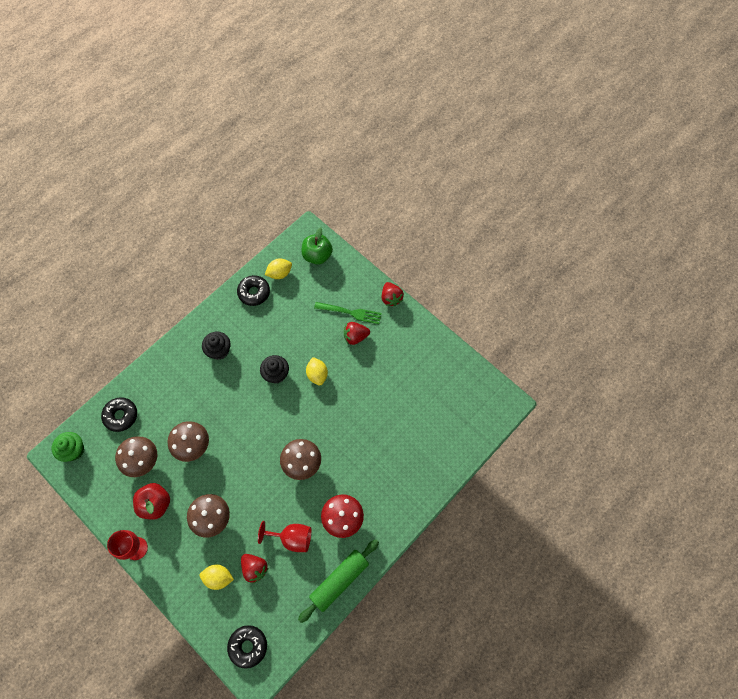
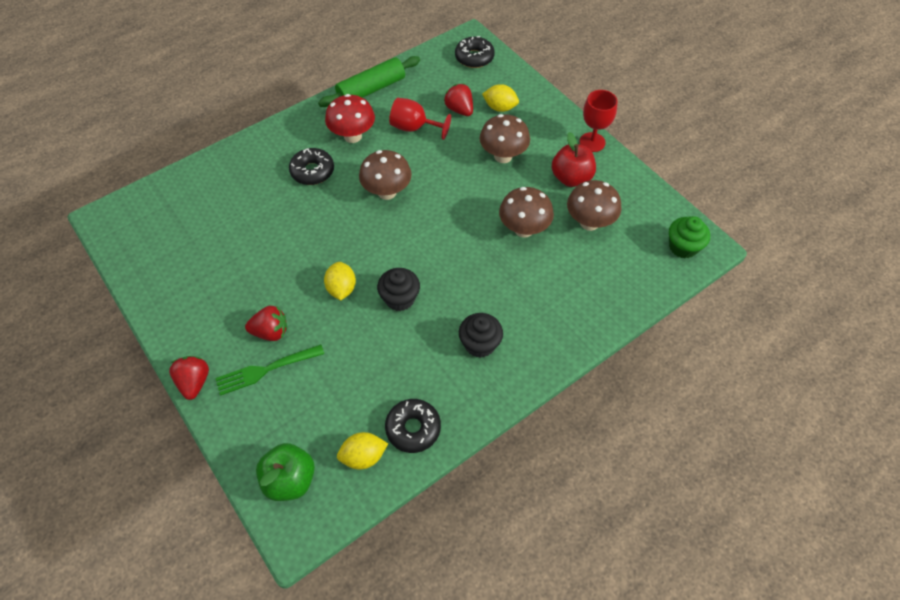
camera: 170 degrees left, 10 degrees down
black donut [101,397,137,432] -> black donut moved to [289,148,334,185]
green fork [314,302,382,324] -> green fork turned 45 degrees counterclockwise [215,344,324,396]

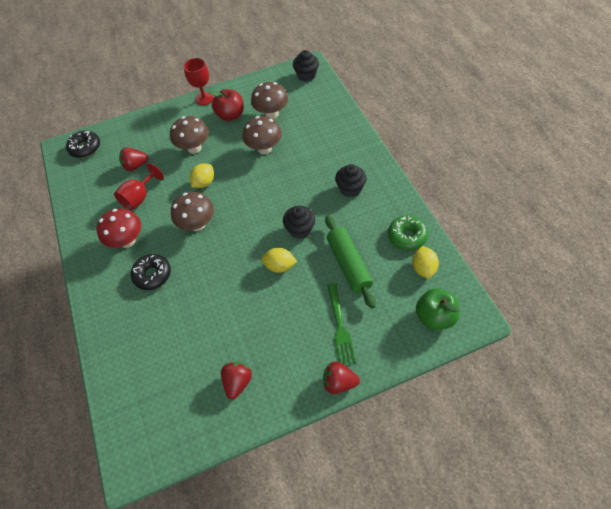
camera: 70 degrees left, 0 degrees up
red strawberry [245,306,287,341] -> red strawberry moved to [221,362,252,400]
green rolling pin [318,56,420,107] -> green rolling pin moved to [325,215,376,309]
black donut [385,399,441,453] -> green donut [388,216,428,250]
yellow lemon [482,84,519,112] -> yellow lemon moved to [190,163,214,188]
green cupcake [669,216,710,259] -> black cupcake [293,50,319,82]

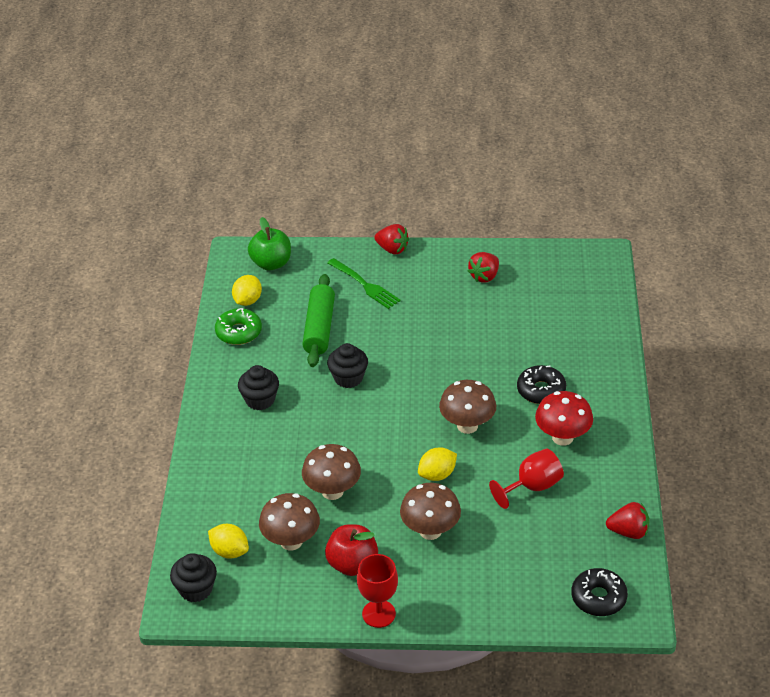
camera: 160 degrees left, 15 degrees down
red strawberry [119,147,148,171] -> red strawberry moved to [606,502,650,539]
yellow lemon [261,248,297,273] -> yellow lemon moved to [208,524,249,559]
green fork [327,283,356,365] -> green fork turned 120 degrees clockwise [327,258,401,309]

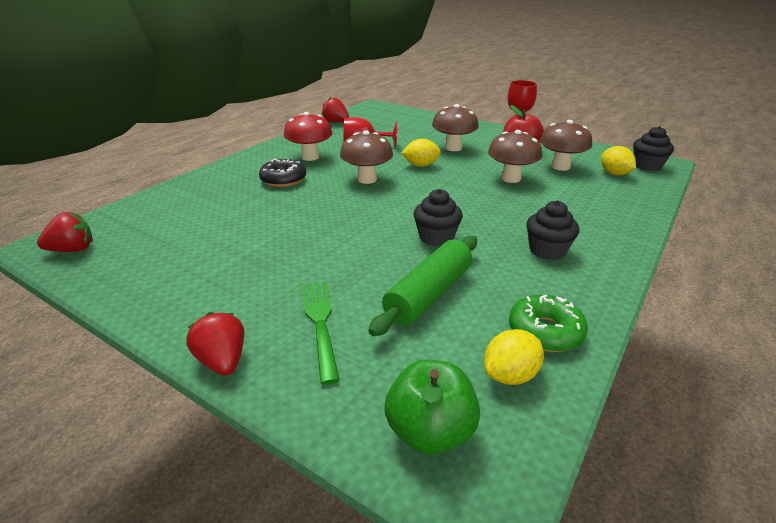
camera: 150 degrees left, 10 degrees down
red strawberry [468,252,499,283] -> red strawberry moved to [37,212,93,252]
black donut [571,568,628,616] -> none

